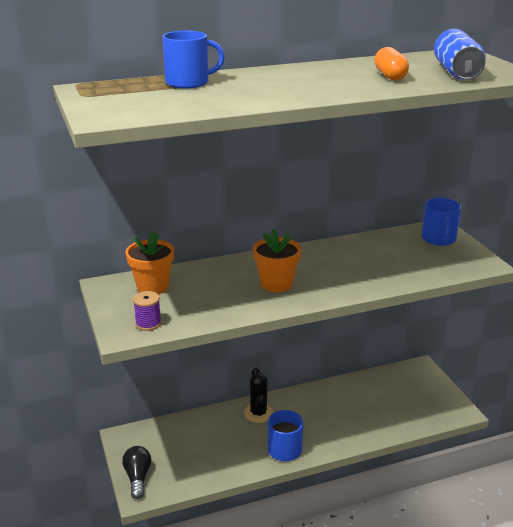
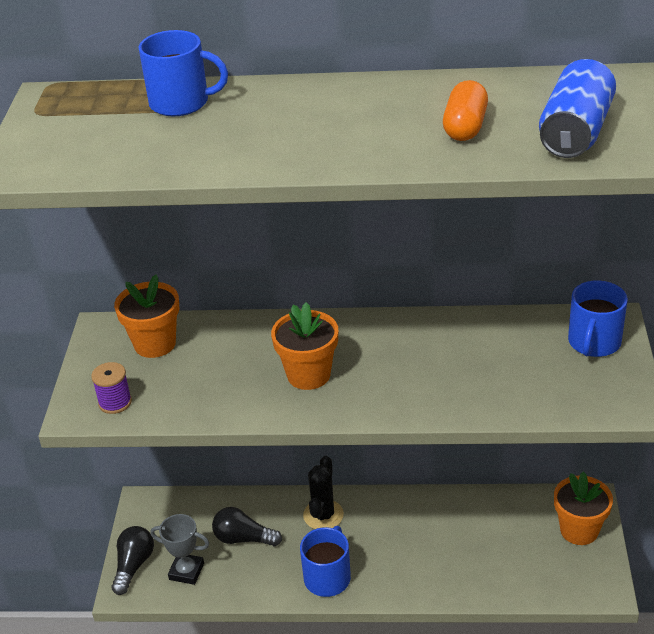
camera: 25 degrees right, 10 degrees up
none -> grey trophy [150,514,210,585]
none -> black light bulb [212,507,282,546]
none -> orange flower pot [554,472,613,545]

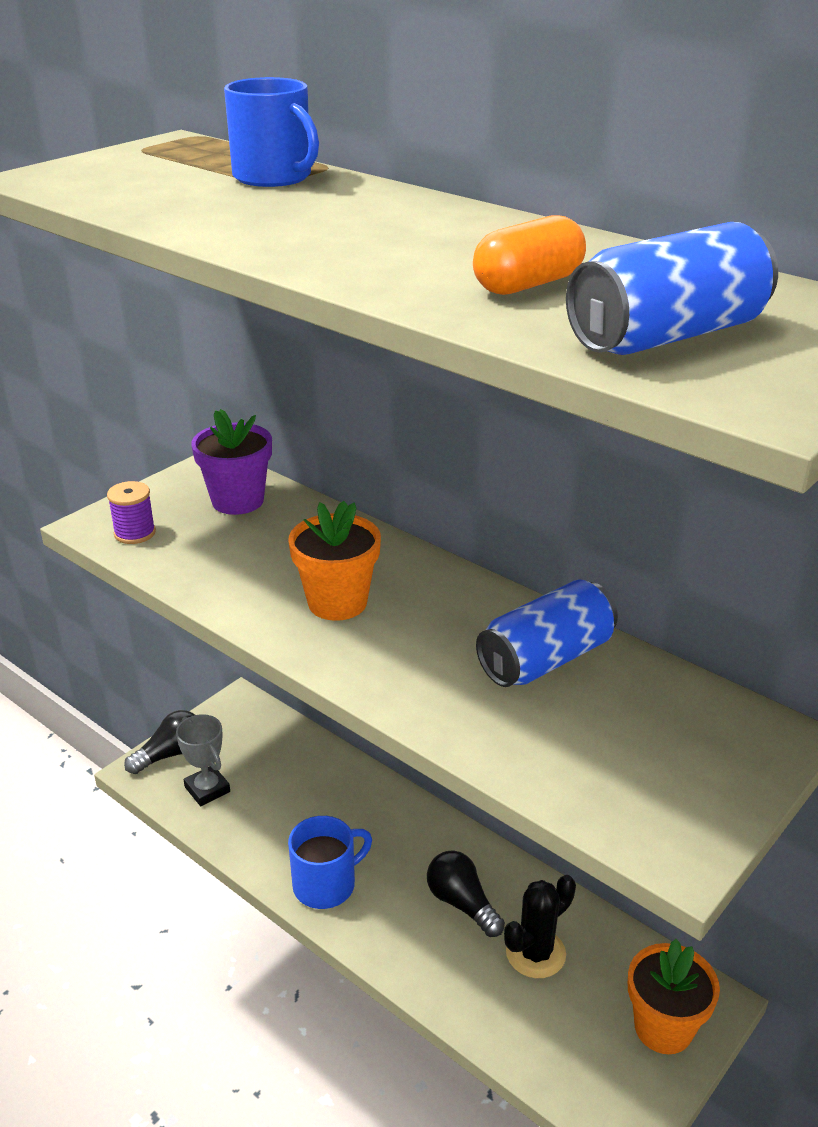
camera: 35 degrees right, 5 degrees down
orange flower pot [114,275,179,358] -> purple flower pot [191,409,272,515]
black light bulb [212,507,282,546] -> black light bulb moved to [427,850,505,937]
black cactus [303,456,344,529] -> black cactus moved to [504,875,576,978]
blue mug [568,280,628,357] -> none
none -> blue can [476,579,618,687]

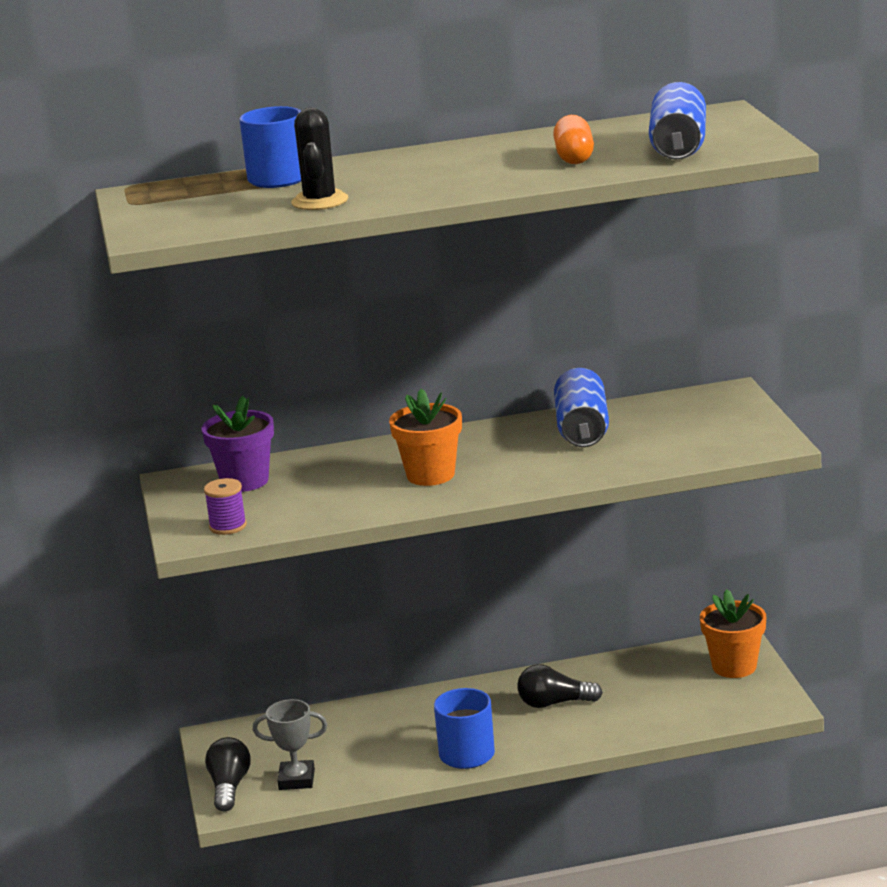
camera: 50 degrees left, 10 degrees down
black cactus [504,875,576,978] -> black cactus moved to [291,108,348,210]

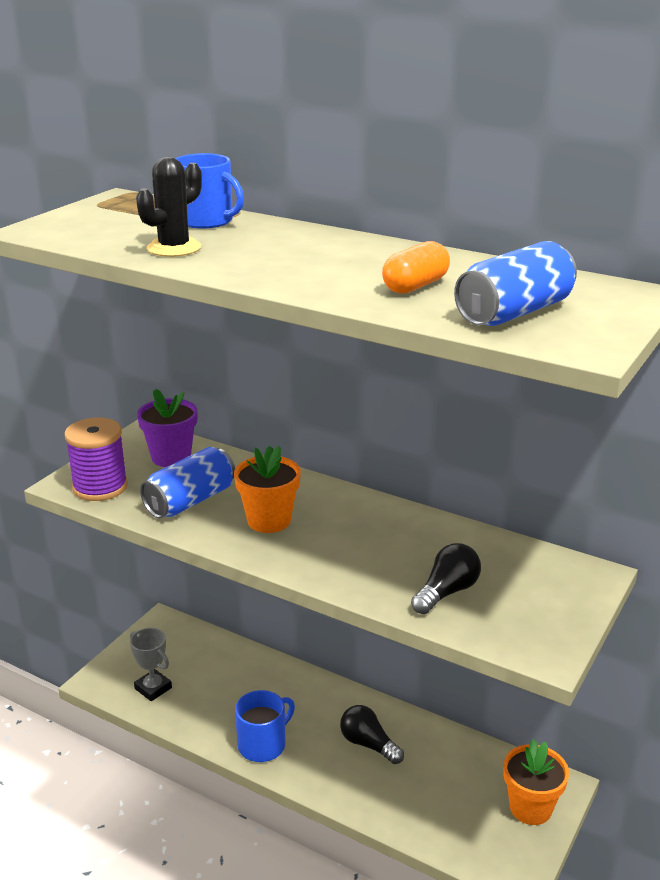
camera: 40 degrees right, 5 degrees up
purple spool [204,478,247,535] -> purple spool [64,417,128,501], size x1.75
black light bulb [205,737,251,812] -> black light bulb moved to [411,543,481,614]
blue can [554,368,609,447] -> blue can moved to [140,447,235,518]

